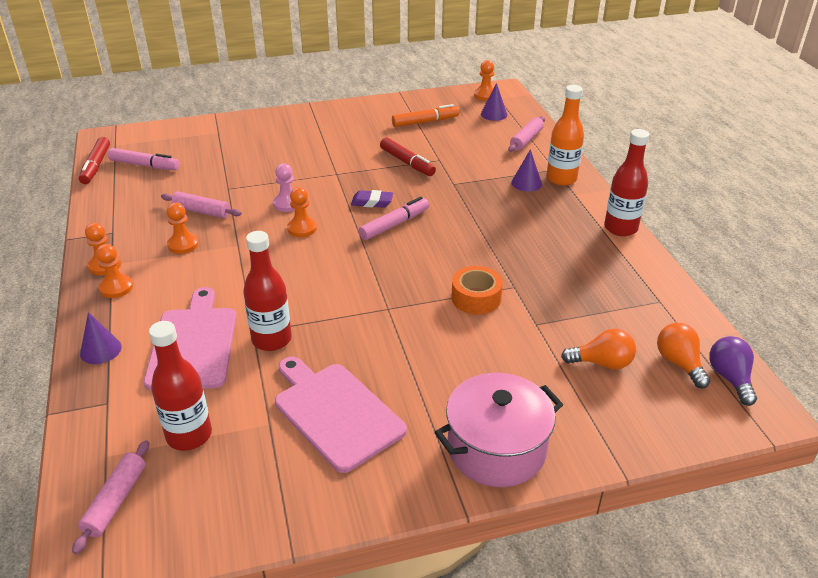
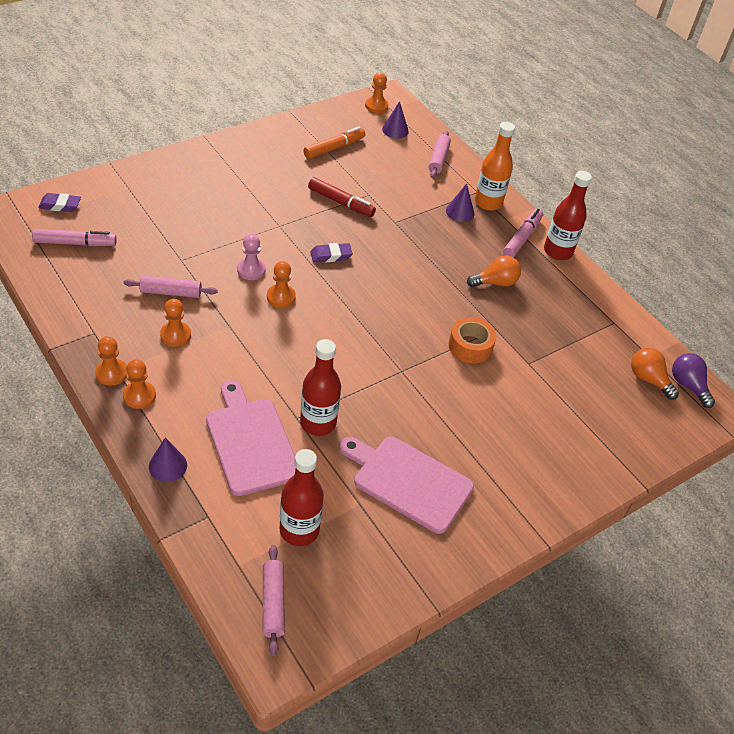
camera: 25 degrees left, 10 degrees up
red marker [79,137,110,184] -> none
pink marker [359,197,429,240] -> pink marker moved to [503,209,543,257]
pink pot [435,373,563,487] -> none
orange light bulb [561,329,636,370] -> orange light bulb moved to [467,256,521,287]
none -> purple eraser [38,193,81,212]

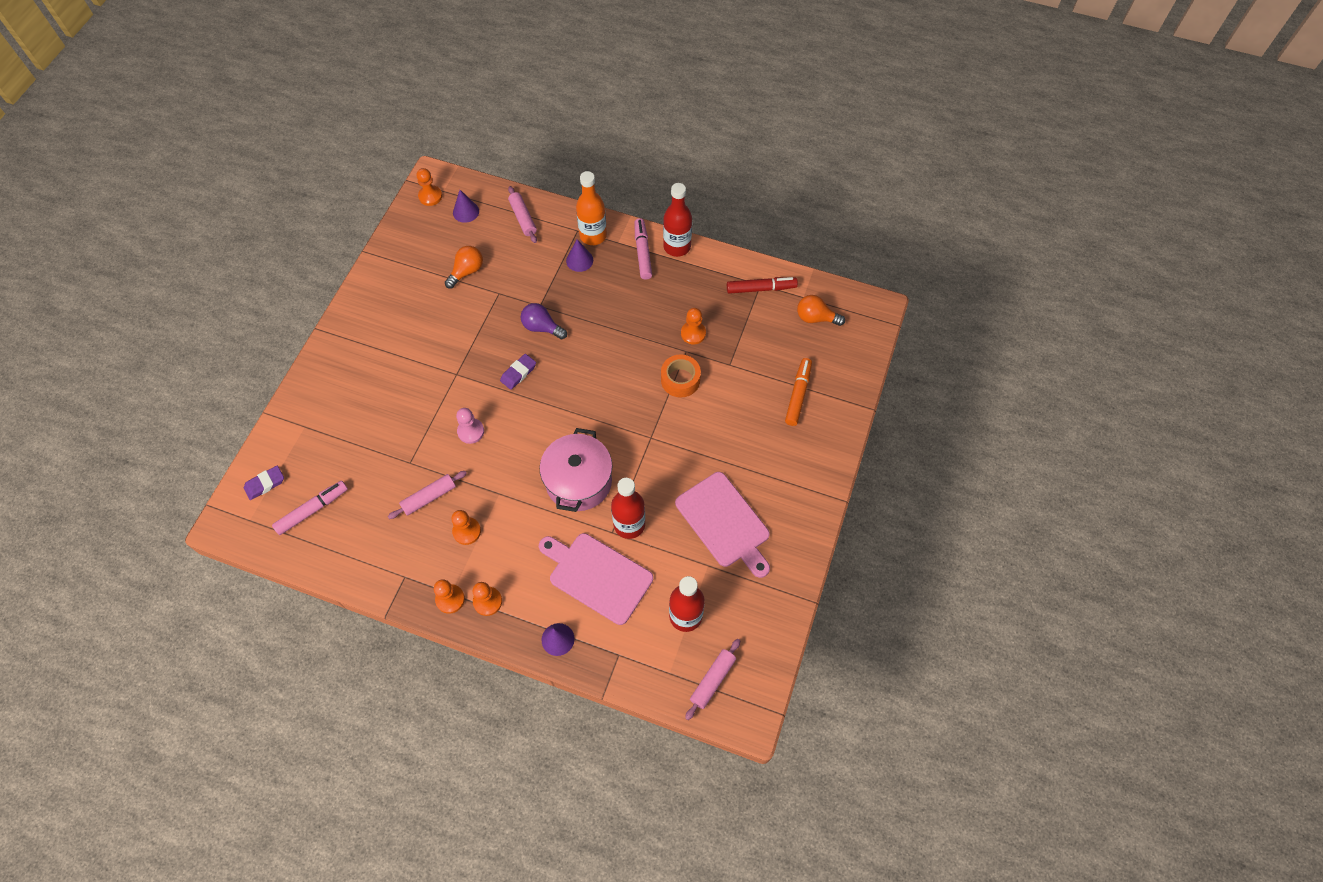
camera: 30 degrees left, 15 degrees up
pink rolling pin [263,545,285,656] -> pink rolling pin turned 75 degrees clockwise [685,639,740,720]
orange pawn [267,261,296,308] -> orange pawn moved to [681,308,706,344]
orange marker [303,127,365,159] -> orange marker moved to [785,358,812,426]
red marker [308,177,376,217] -> red marker moved to [727,277,798,294]
pink cutting board [340,436,474,534] -> pink cutting board turned 120 degrees counterclockwise [675,472,770,578]
orange light bulb [467,256,521,287] -> orange light bulb moved to [445,246,483,288]
purple light bulb [672,353,715,408] -> purple light bulb moved to [521,303,567,339]
none -> pink pot [540,428,613,512]

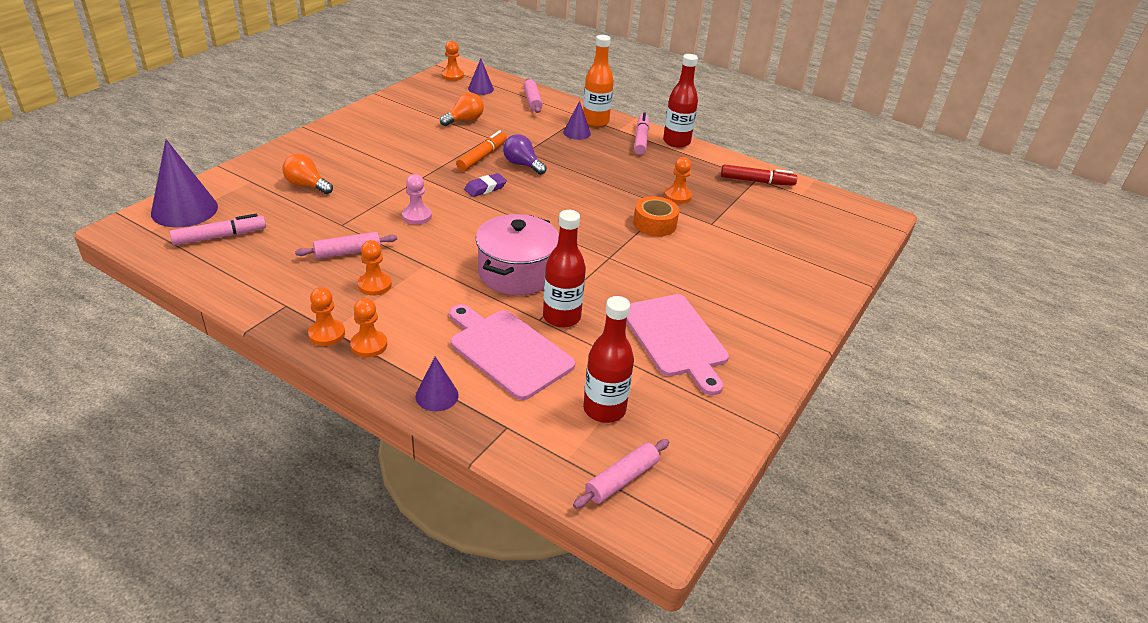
camera: 10 degrees right, 25 degrees down
purple eraser [244,466,284,500] -> purple cone [151,139,218,228]
orange marker [785,358,812,426] -> orange marker moved to [456,130,507,171]
orange light bulb [797,295,845,326] -> orange light bulb moved to [282,154,333,194]

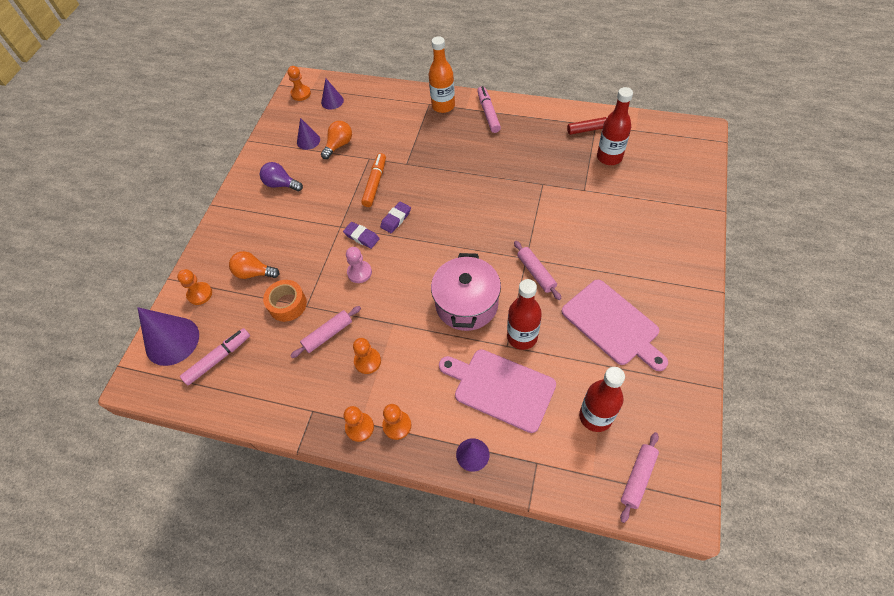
camera: 10 degrees left, 20 degrees up
purple light bulb [503,134,547,175] -> purple light bulb moved to [260,162,303,191]
pink rolling pin [523,78,543,113] -> pink rolling pin moved to [514,241,561,300]
purple cone [563,101,591,140] -> purple cone moved to [297,118,320,150]
orange tape [633,196,679,236] -> orange tape moved to [263,280,307,322]
red bottle [663,54,698,148] -> red bottle moved to [597,87,633,165]
orange pawn [664,157,692,204] -> orange pawn moved to [177,269,212,305]
none -> purple eraser [343,222,380,249]

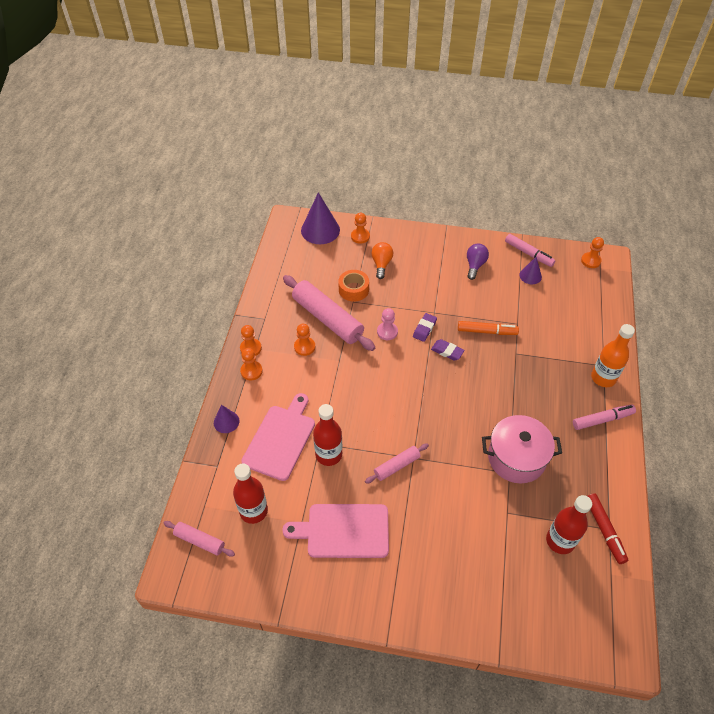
camera: 80 degrees right, 5 degrees down
pink marker [180,328,250,385] -> pink marker moved to [505,234,556,267]
pink rolling pin [290,306,361,358] -> pink rolling pin [283,275,375,351], size x1.96
purple cone [321,78,344,109] -> none
orange light bulb [321,121,352,159] -> none
pink pot [431,253,501,331] -> pink pot moved to [482,415,562,484]
pink cutting board [561,280,668,371] -> pink cutting board turned 45 degrees clockwise [282,504,389,558]

